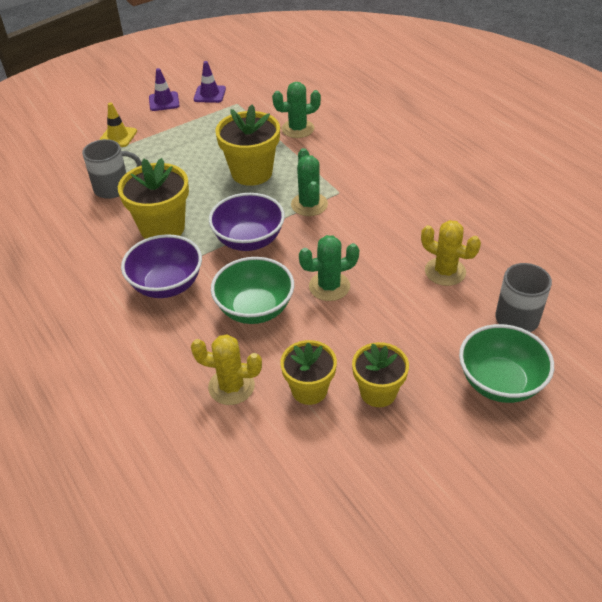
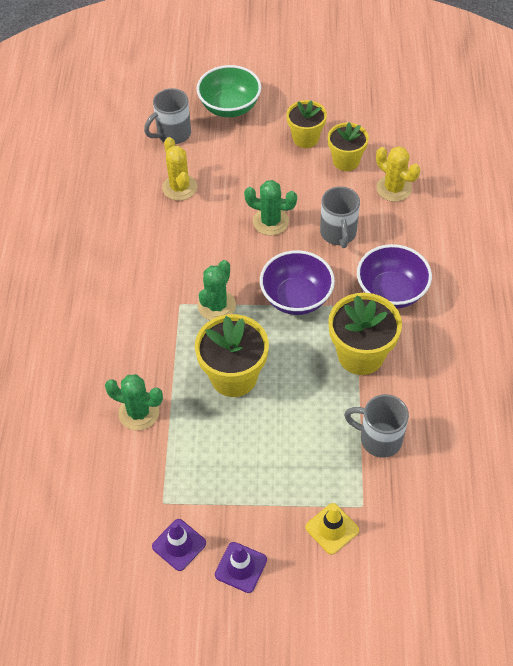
camera: 145 degrees left, 10 degrees up
green bowl [211,257,294,324] -> grey mug [320,186,360,248]

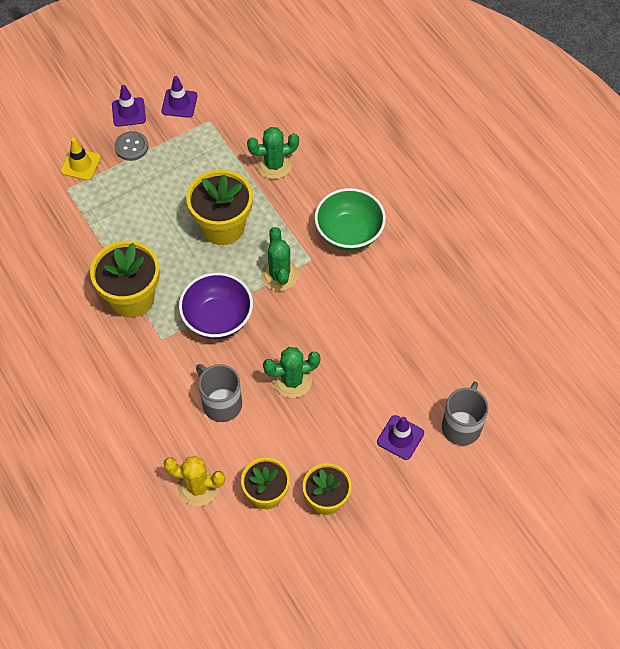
camera: 145 degrees right, 5 degrees up
yellow cactus [162,137,197,201] -> none
green bowl [196,65,261,117] -> green bowl moved to [314,188,386,251]
grey mug [344,394,409,458] -> none
purple bowl [357,244,432,309] -> none
none -> grey button [114,131,149,161]
none -> purple traffic cone [377,415,424,460]

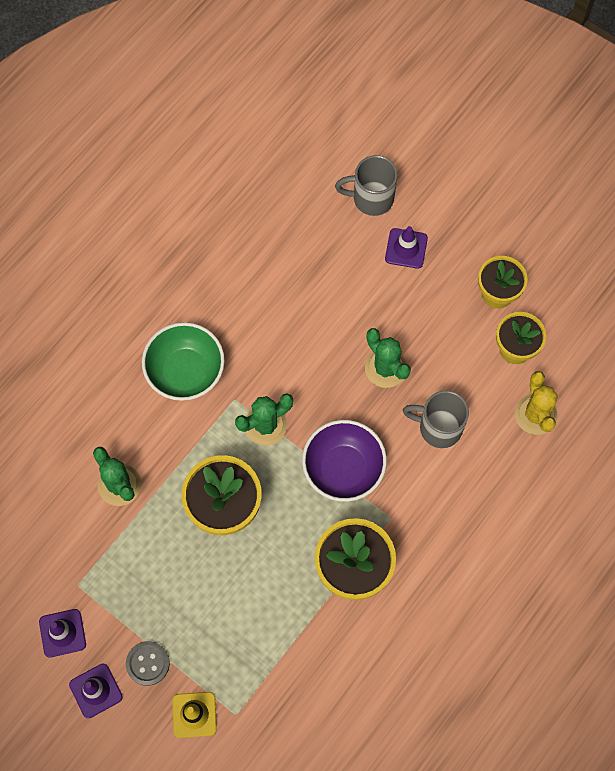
camera: 110 degrees left, 10 degrees up
grey mug [196,364,242,422] -> grey mug turned 75 degrees clockwise [402,390,469,448]

